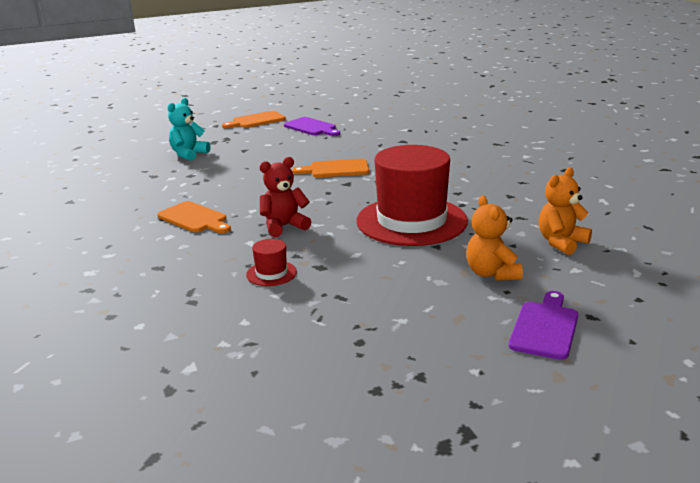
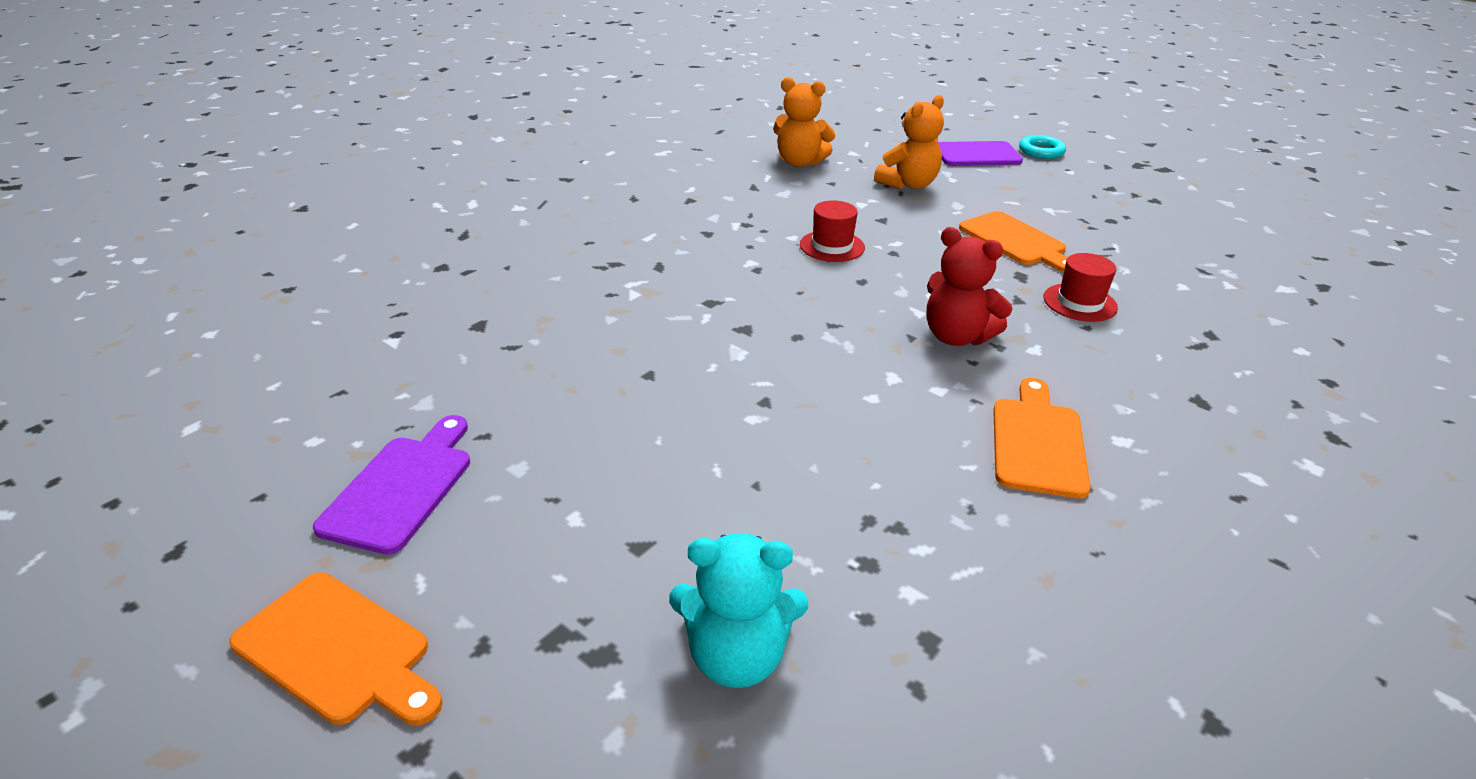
camera: 120 degrees left, 10 degrees up
orange cutting board [292,159,369,177] -> orange cutting board moved to [959,211,1068,273]
red hat [357,145,468,246] -> red hat [800,200,865,262], size x0.40
none -> turquoise ring [1019,135,1066,159]

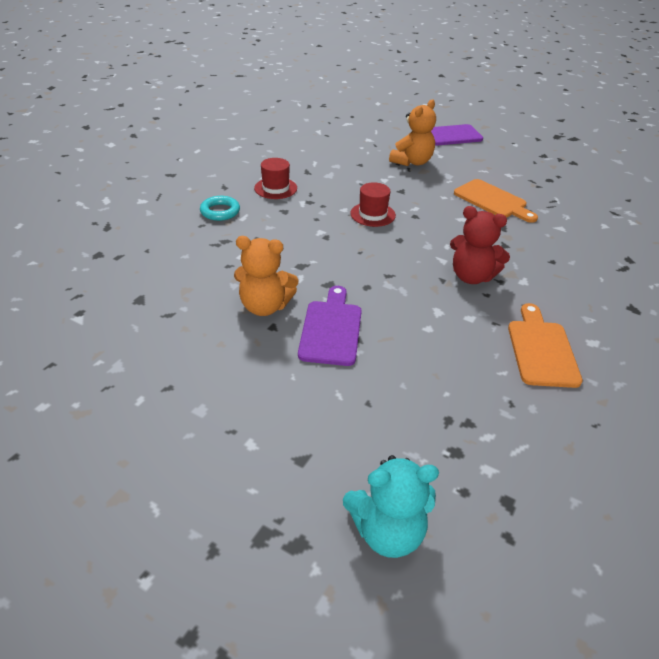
camera: 10 degrees left, 5 degrees up
orange cutting board [229,572,443,726] -> none
purple cutting board [313,415,470,555] -> purple cutting board moved to [298,286,362,366]
orange teddy bear [773,77,836,167] -> orange teddy bear moved to [234,236,299,316]
turquoise ring [1019,135,1066,159] -> turquoise ring moved to [200,196,240,221]
red hat [1044,253,1118,322] -> red hat moved to [254,158,297,199]

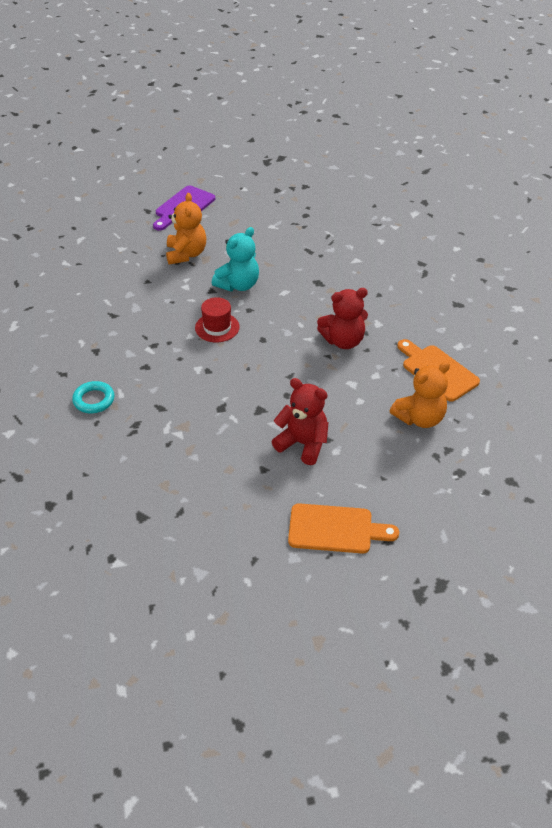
camera: 40 degrees left, 5 degrees up
orange teddy bear [234,236,299,316] -> orange teddy bear moved to [390,361,450,428]
red hat [254,158,297,199] -> none
purple cutting board [298,286,362,366] -> red teddy bear [271,378,329,465]
turquoise teddy bear [343,455,439,558] -> turquoise teddy bear moved to [212,227,259,291]
orange cutting board [454,179,538,223] -> orange cutting board moved to [288,503,399,553]

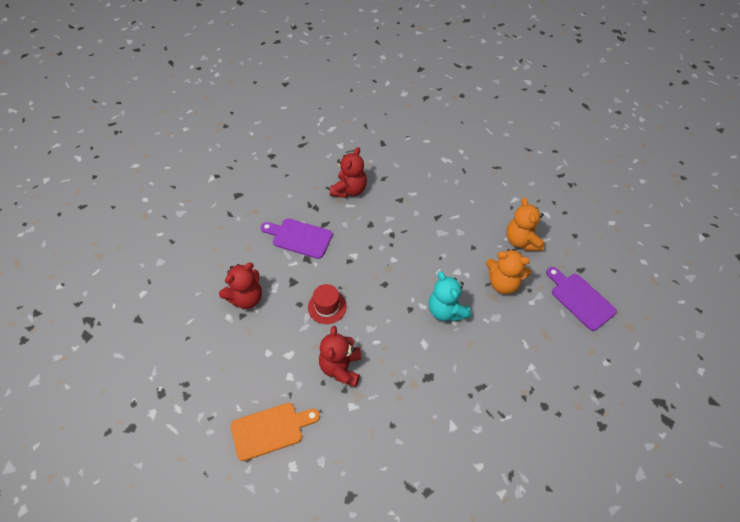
camera: 110 degrees right, 10 degrees up
turquoise ring [72,381,115,413] -> red teddy bear [330,147,367,198]
red hat [195,297,240,342] -> red hat moved to [308,284,347,324]
orange cutting board [288,503,399,553] -> none
orange teddy bear [390,361,450,428] -> orange teddy bear moved to [506,197,544,251]
none -> purple cutting board [261,218,333,259]

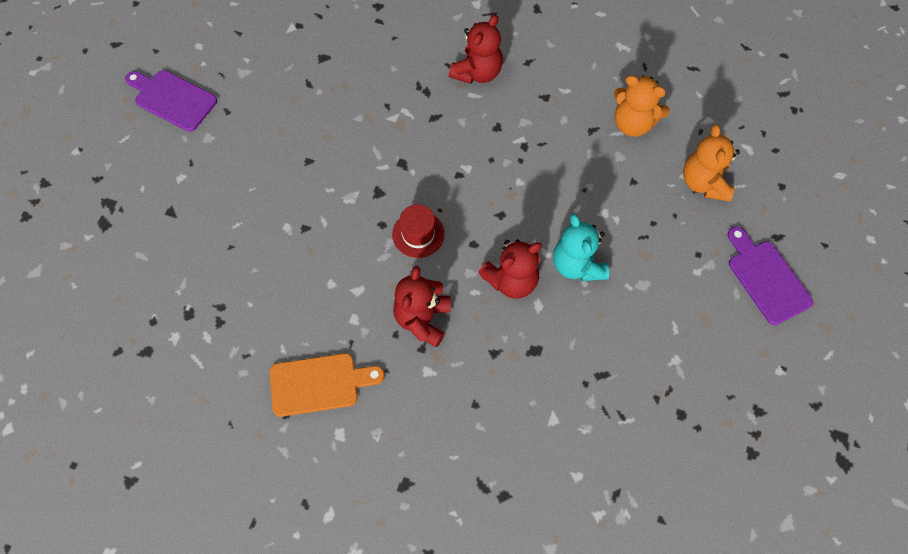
camera: 10 degrees right, 10 degrees up
red teddy bear [219,263,262,309] -> red teddy bear moved to [478,240,542,299]
purple cutting board [261,218,333,259] -> purple cutting board moved to [125,70,217,132]
orange teddy bear [486,249,531,294] -> orange teddy bear moved to [614,75,670,137]

